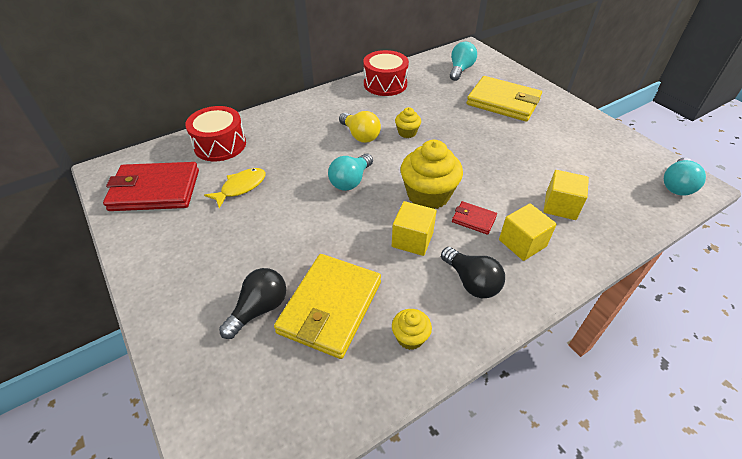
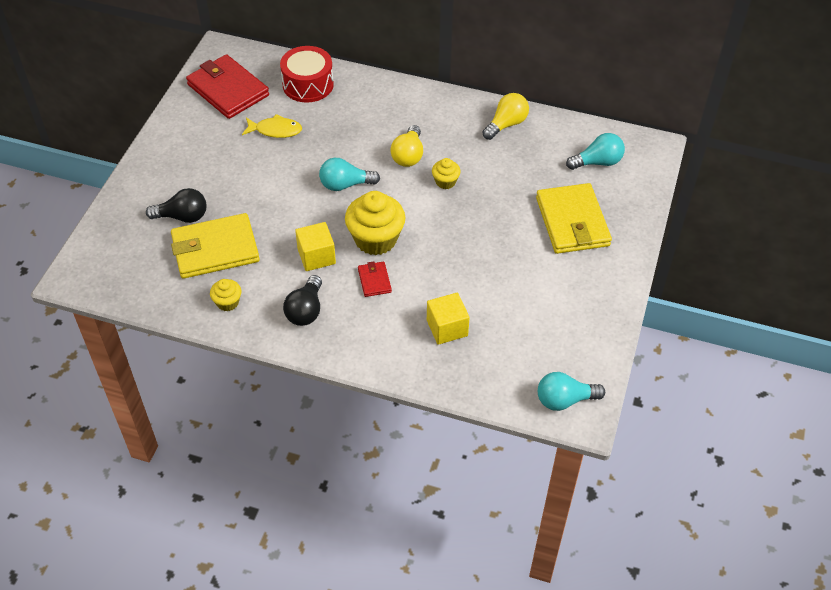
camera: 50 degrees right, 5 degrees up
red drum [363,50,409,96] -> yellow light bulb [482,93,529,140]
yellow cube [499,204,557,261] -> none

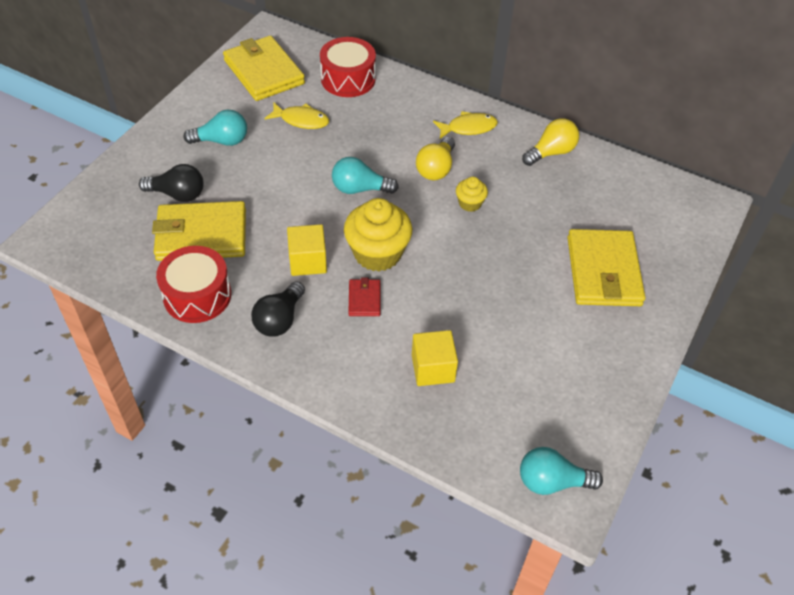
camera: 10 degrees right, 0 degrees up
red wallet [186,54,269,119] -> yellow wallet [223,35,305,101]
yellow cupcake [210,279,241,311] -> red drum [156,246,231,323]
turquoise light bulb [566,133,625,170] -> turquoise light bulb moved to [184,109,247,146]
none -> yellow fish [433,111,498,139]

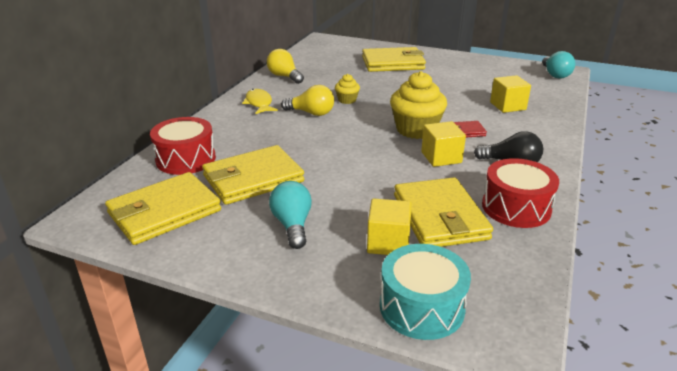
camera: 95 degrees left, 20 degrees down
black light bulb [139,164,204,202] -> yellow cube [367,198,412,255]
yellow fish [264,103,329,129] -> yellow wallet [202,145,304,205]
turquoise light bulb [332,157,399,194] -> none
none -> turquoise drum [380,244,471,340]

